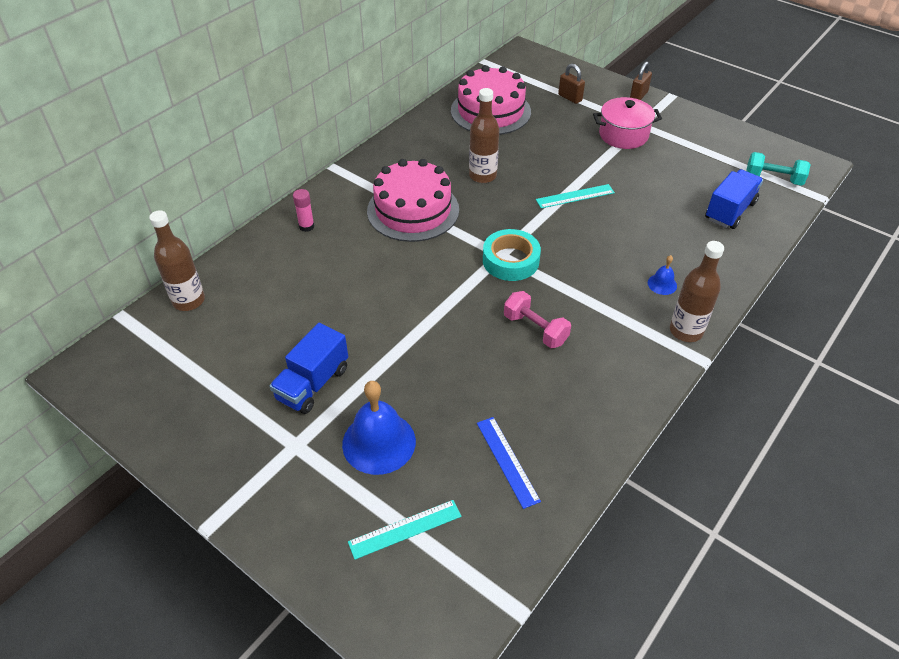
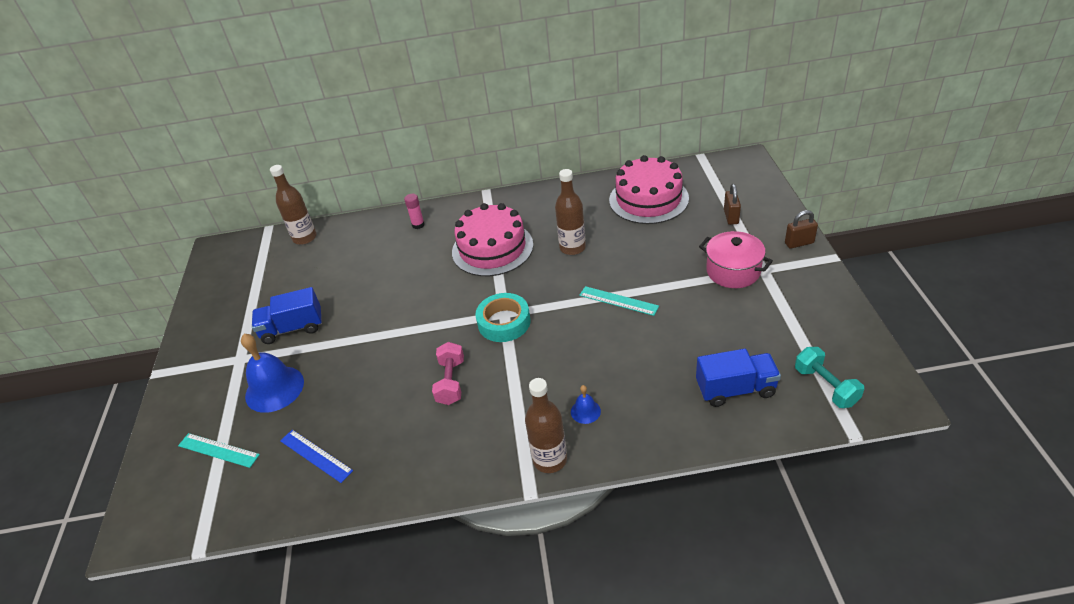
camera: 50 degrees right, 5 degrees down
blue ruler [477,417,541,509] -> blue ruler turned 75 degrees counterclockwise [280,430,353,483]

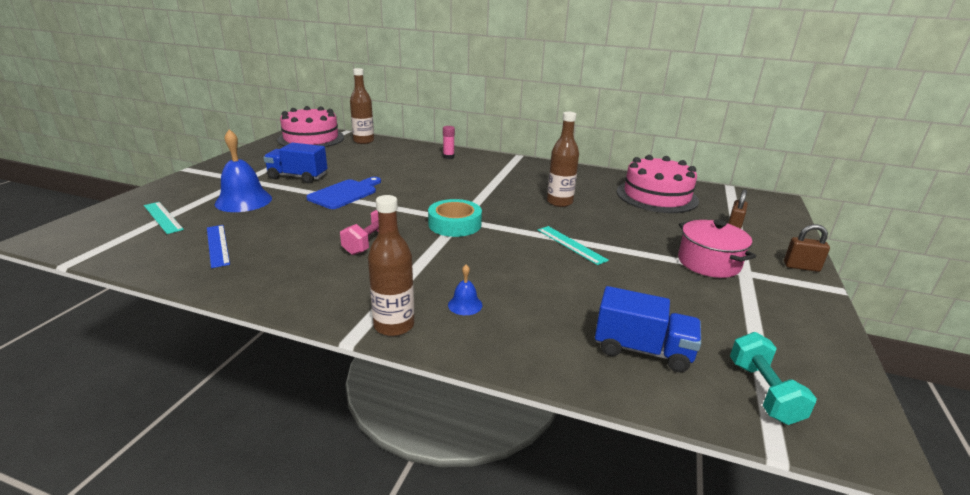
camera: 20 degrees right, 15 degrees down
pink cake [452,203,533,276] -> pink cake moved to [277,106,344,147]
none -> blue cutting board [306,177,381,209]

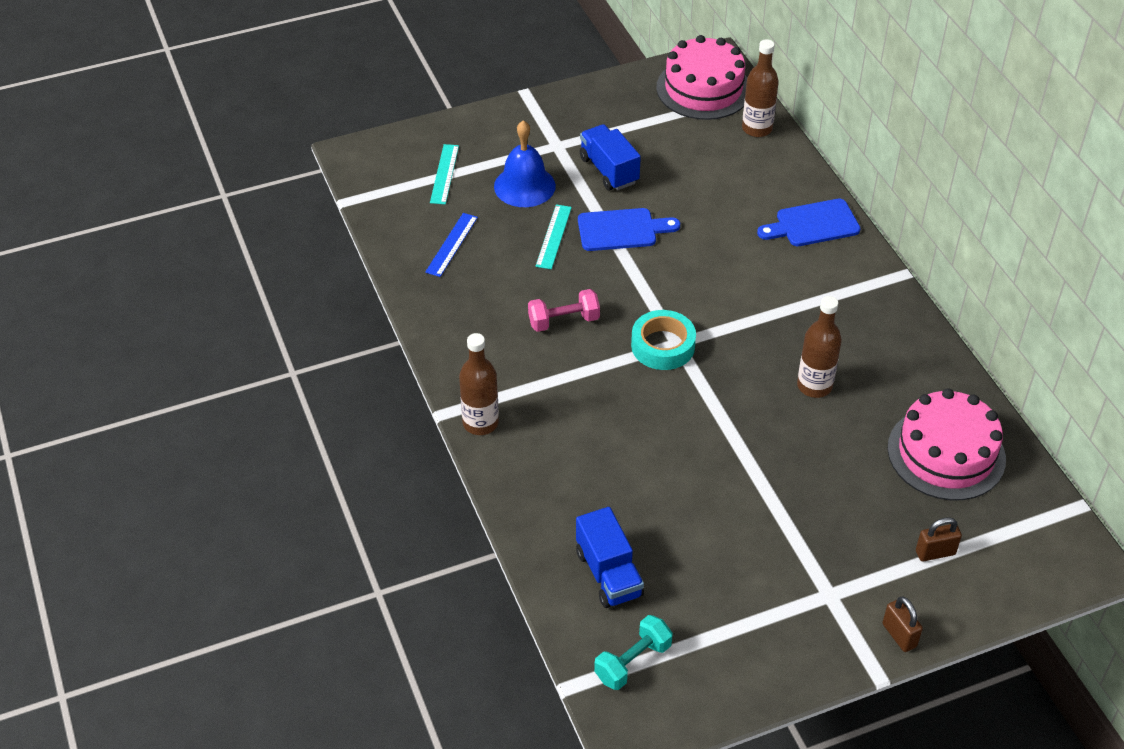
camera: 50 degrees right, 20 degrees up
pink glue stick [443,126,455,159] -> blue cutting board [757,199,861,246]
blue bell [448,265,482,315] -> none
turquoise ruler [538,226,609,265] -> turquoise ruler moved to [535,204,572,269]
pink pot [678,220,756,278] -> none

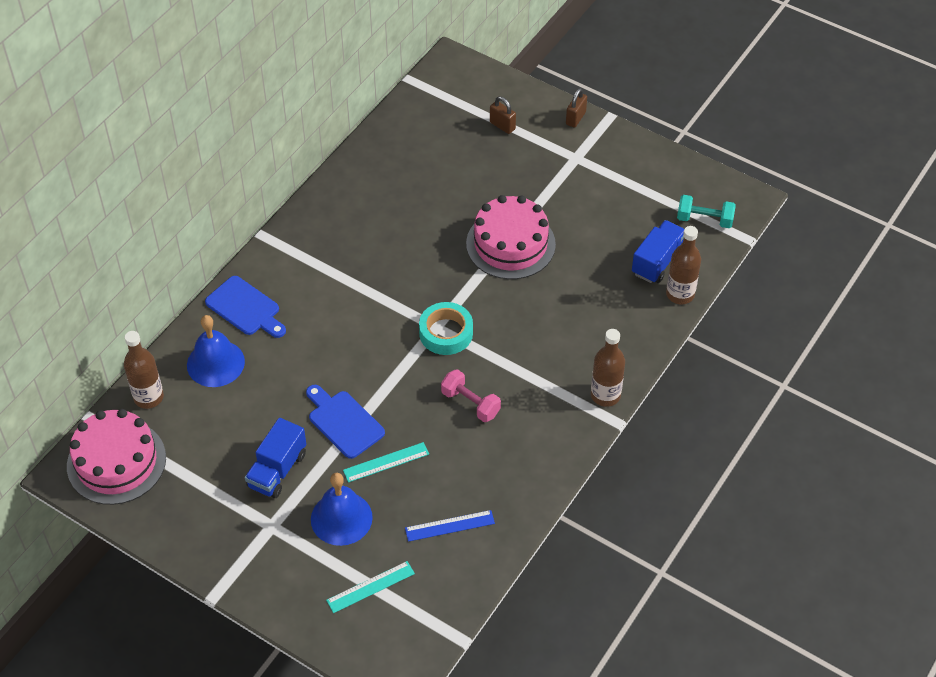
camera: 125 degrees left, 5 degrees up
brown bottle [797,296,842,398] -> brown bottle moved to [666,226,701,304]
pink cake [887,388,1006,500] -> pink cake moved to [466,195,556,279]
none -> blue bell [187,315,245,387]

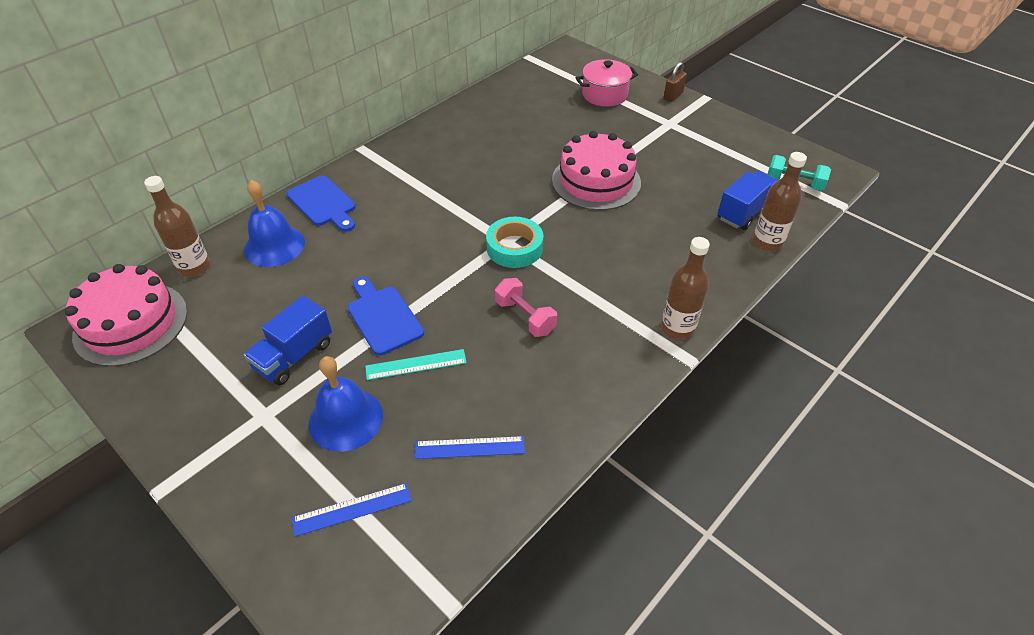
camera: 10 degrees right, 5 degrees down
turquoise ruler [326,561,415,613] -> blue ruler [292,483,412,537]
brown padlock [490,96,516,134] -> pink pot [576,59,638,107]

